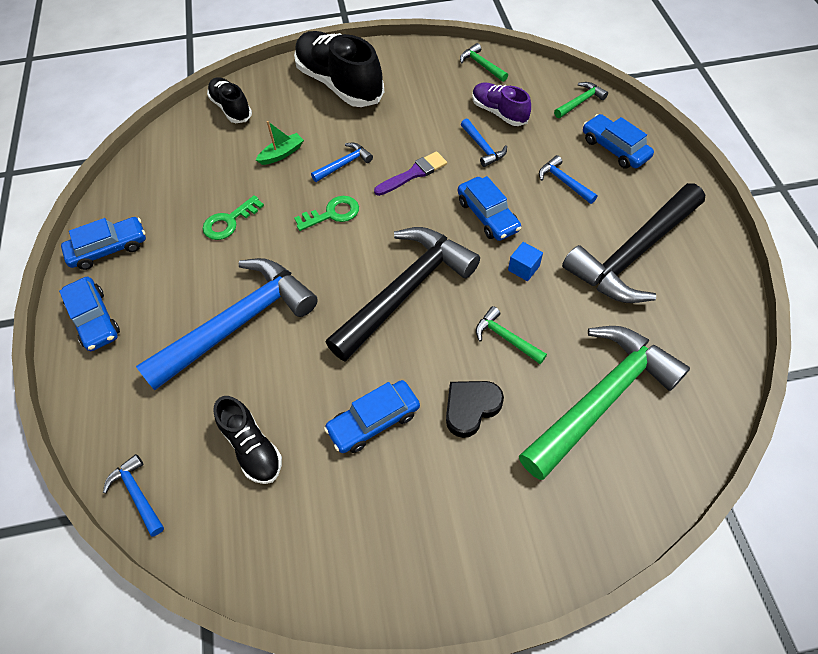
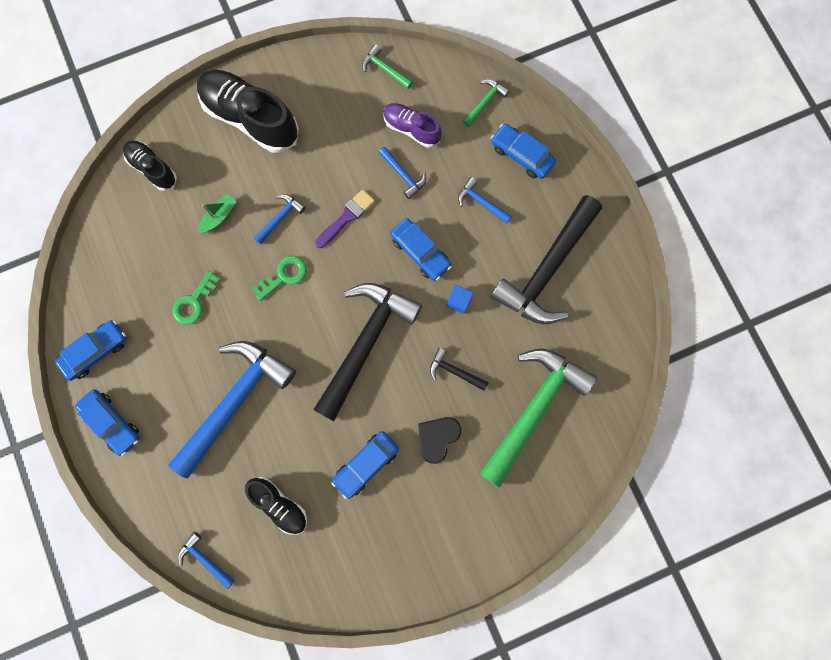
camera: 15 degrees left, 20 degrees up
green hammer [476,306,547,364] -> black hammer [430,348,489,391]

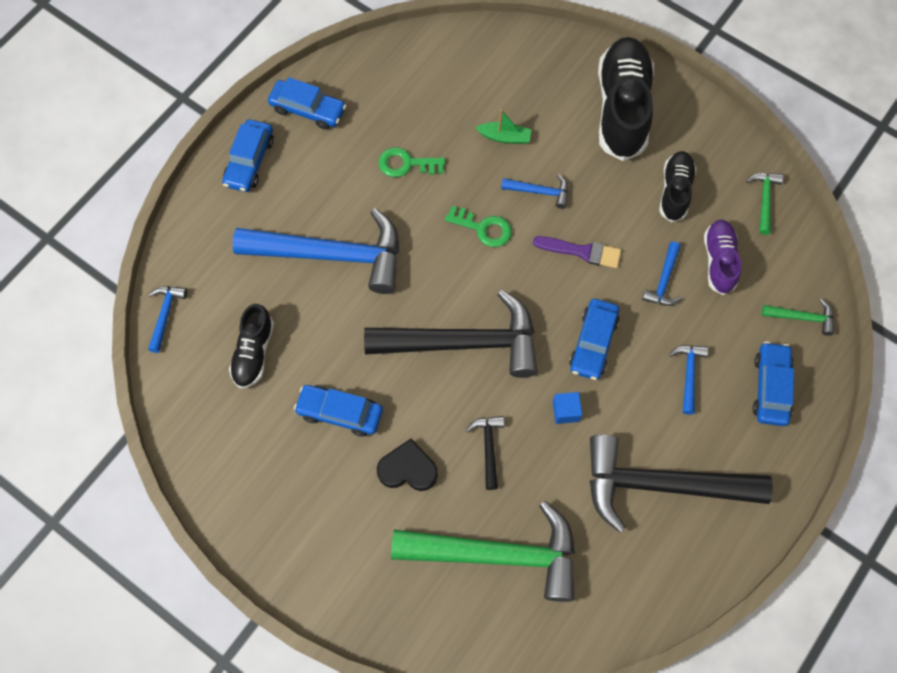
camera: 60 degrees right, 10 degrees down
black shoe [123,141,177,191] -> black shoe moved to [659,151,696,222]

